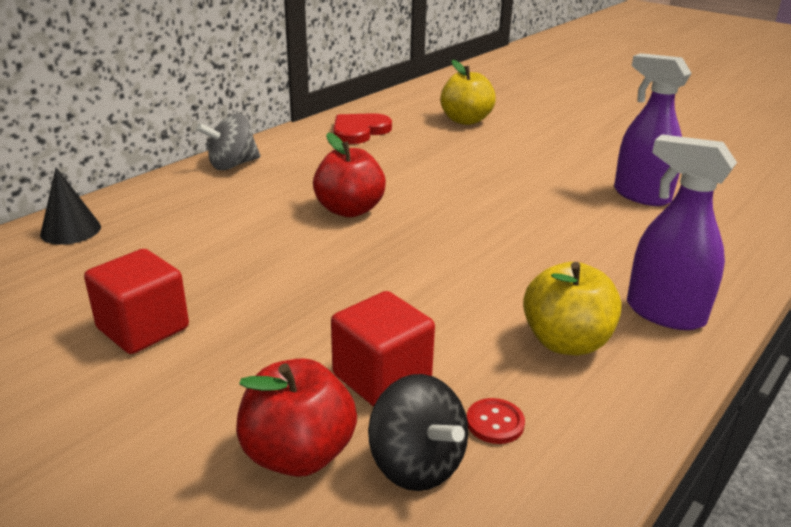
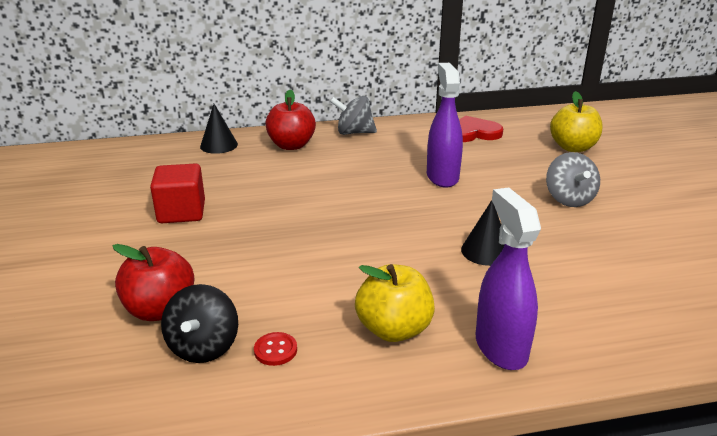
camera: 40 degrees right, 0 degrees up
red apple [313,133,386,218] -> red apple moved to [265,90,316,150]
red cube [331,291,435,407] -> none
purple spray bottle [614,53,692,206] -> purple spray bottle moved to [427,63,463,188]
none -> black cone [461,200,504,266]
none -> grey spinning top [546,152,600,207]

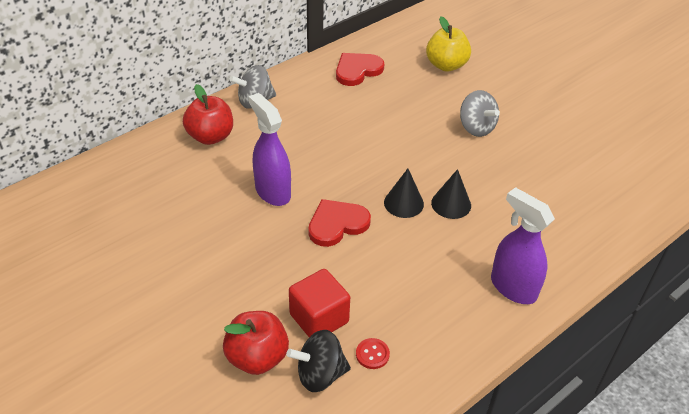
camera: 30 degrees left, 15 degrees up
red cube [150,163,205,223] -> red cube moved to [289,269,350,337]
black spinning top [161,284,238,363] -> black spinning top turned 105 degrees clockwise [286,330,351,392]
black cone [200,104,238,154] -> black cone moved to [384,169,424,218]
yellow apple [355,264,435,342] -> none
purple spray bottle [427,63,463,188] -> purple spray bottle moved to [249,93,291,206]
none -> red heart [308,199,371,247]

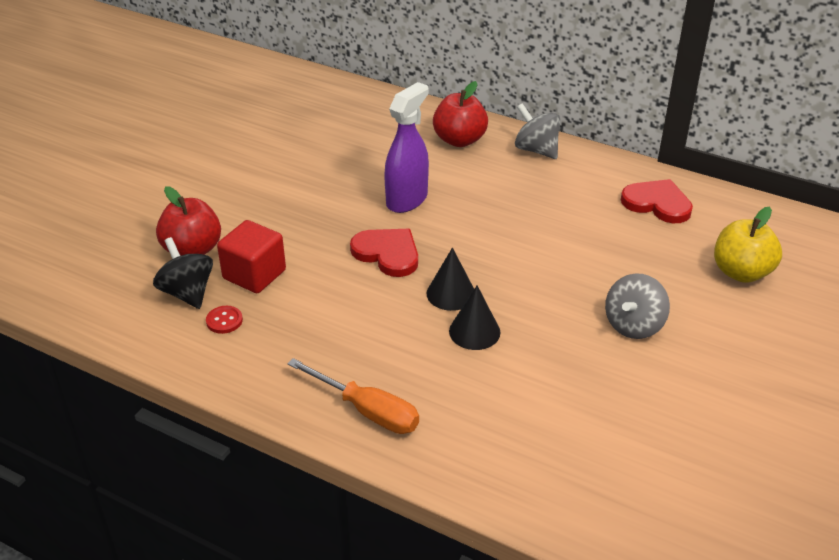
camera: 70 degrees right, 5 degrees down
purple spray bottle [491,187,555,304] -> orange screwdriver [287,358,419,434]

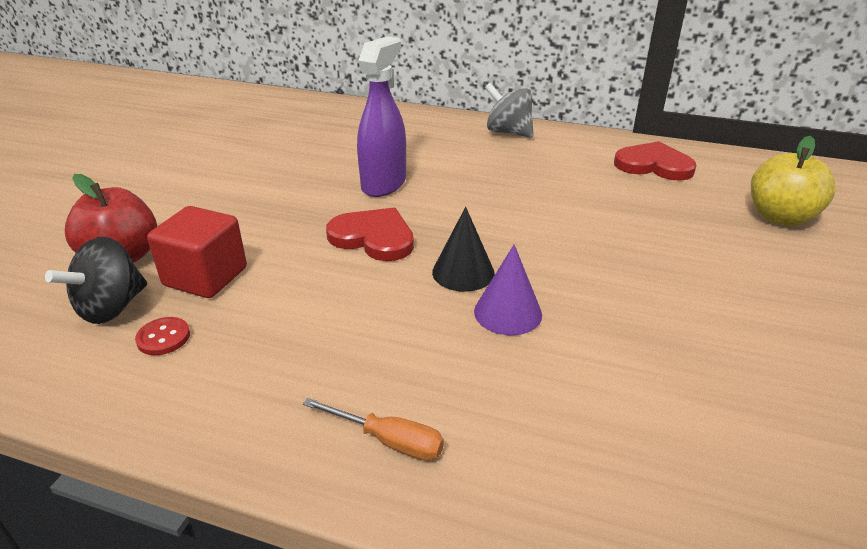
camera: 10 degrees left, 5 degrees down
black spinning top [153,237,213,309] -> black spinning top turned 105 degrees counterclockwise [45,237,147,324]
orange screwdriver [287,358,419,434] -> orange screwdriver [303,398,444,461], size x0.65
red apple [433,81,488,147] -> none
black cone [449,286,500,350] -> purple cone [474,244,542,335]
grey spinning top [605,273,670,339] -> none

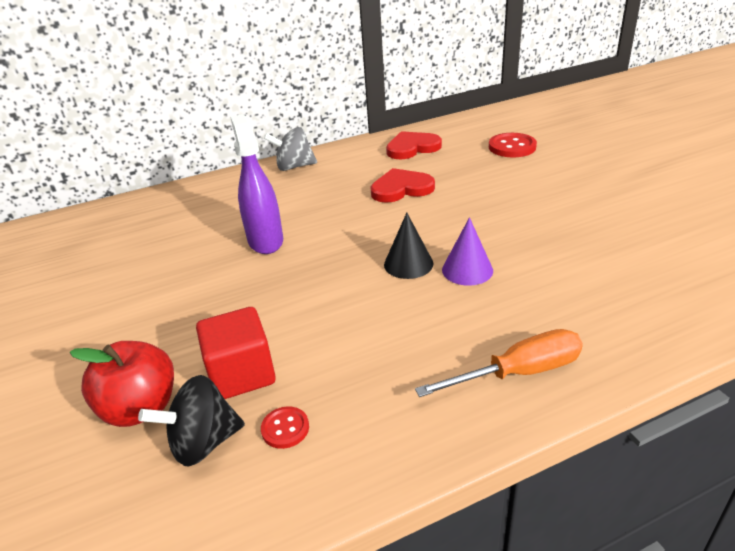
camera: 40 degrees left, 0 degrees up
black spinning top [45,237,147,324] -> black spinning top turned 75 degrees clockwise [138,375,245,466]
orange screwdriver [303,398,444,461] -> orange screwdriver [415,329,583,397], size x1.54
red heart [326,208,414,261] -> red heart moved to [370,168,435,203]
yellow apple [751,136,835,226] -> red button [489,133,537,157]

